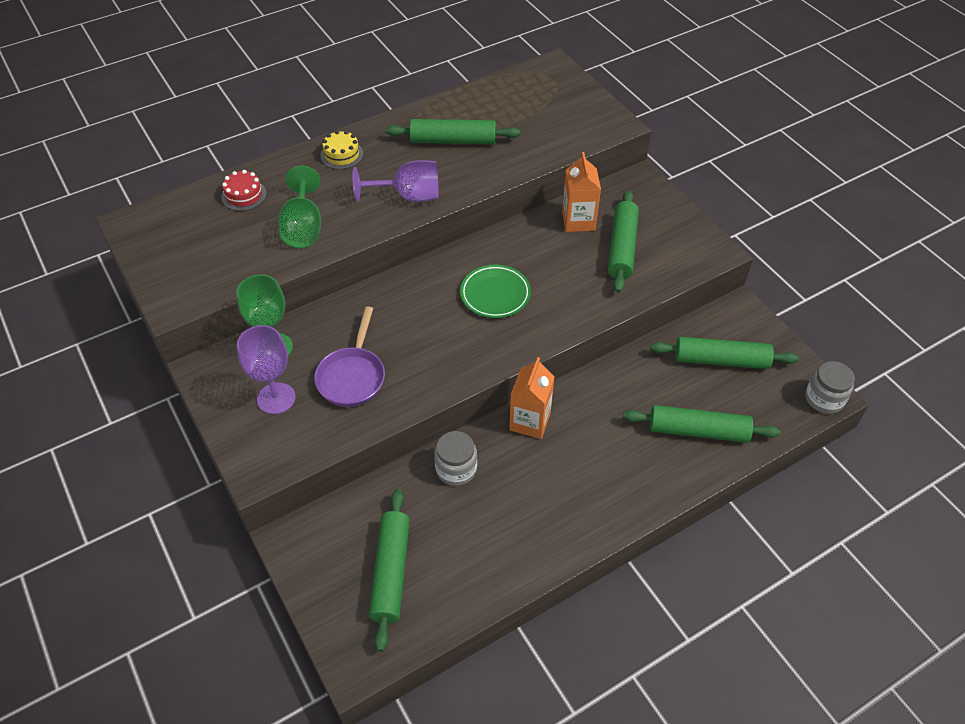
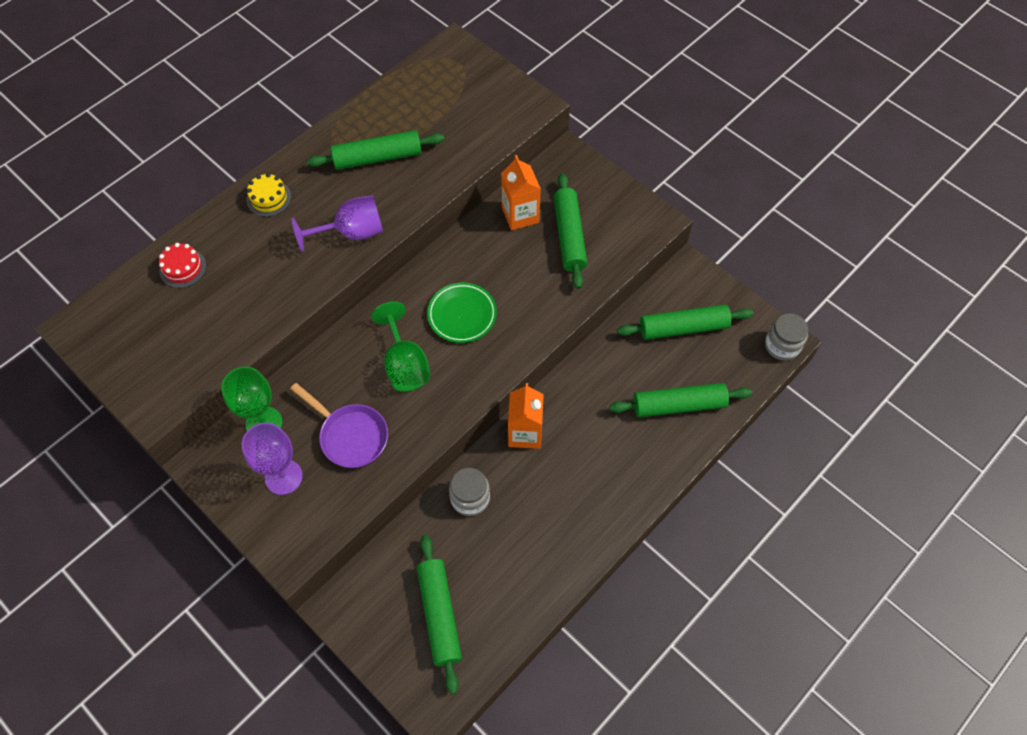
camera: 15 degrees left, 10 degrees up
green goblet [278,166,321,248] -> green goblet moved to [371,301,430,392]
purple pan [314,306,385,407] -> purple pan turned 45 degrees counterclockwise [290,383,388,468]

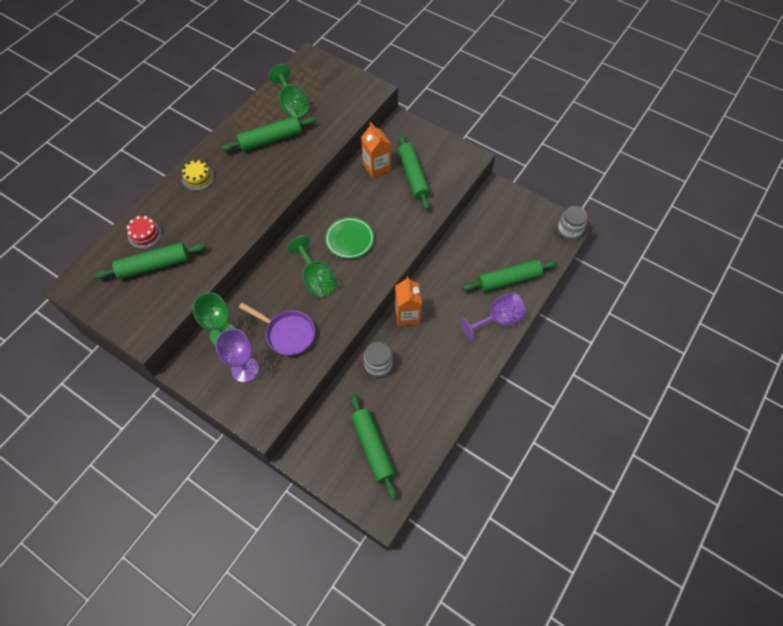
camera: 10 degrees left, 0 degrees up
purple goblet [292,195,383,252] -> purple goblet moved to [461,292,526,341]
green rolling pin [617,304,753,340] -> green rolling pin moved to [94,242,206,279]
none -> green goblet [269,64,309,118]

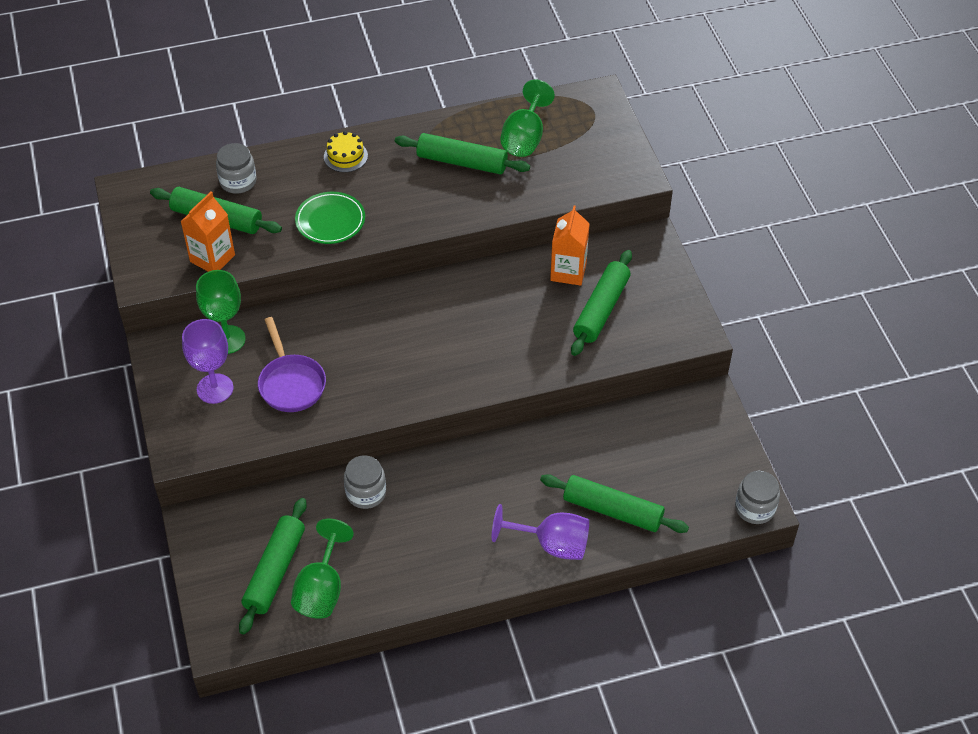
camera: 40 degrees right, 10 degrees down
red cake [127,216,162,249] -> grey jar [216,143,256,194]
green goblet [287,236,337,297] -> green goblet moved to [291,519,354,619]
green plate [325,217,374,259] -> green plate moved to [295,192,365,244]
orange carton [395,276,422,326] -> orange carton moved to [181,192,235,272]

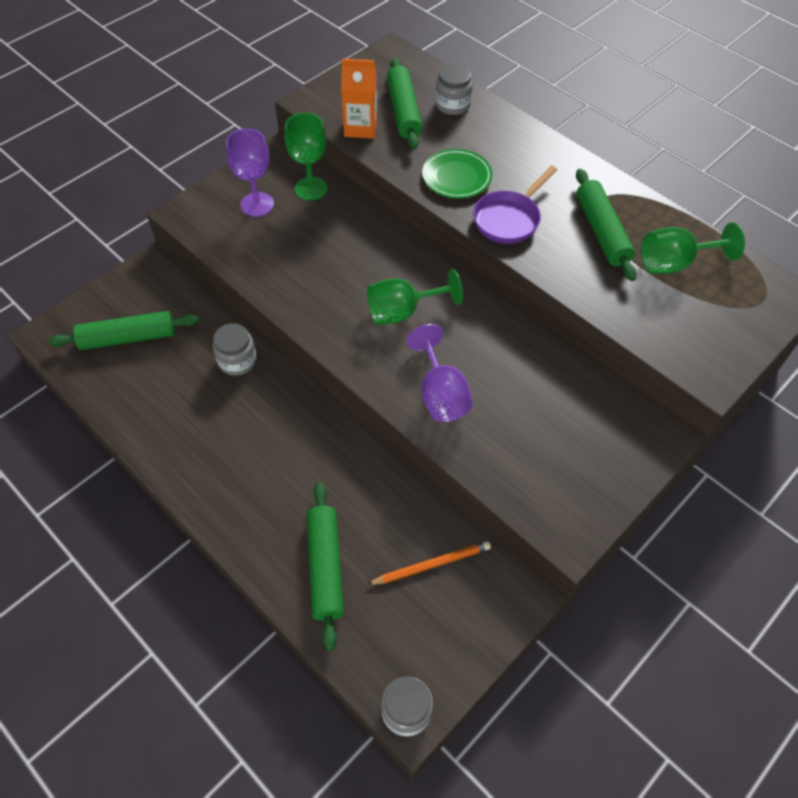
camera: 60 degrees right, 5 degrees up
purple pan [258,317,326,412] -> purple pan moved to [473,166,557,244]
green goblet [291,519,354,619] -> green goblet moved to [367,269,463,325]
yellow cake [324,131,368,172] -> none
purple goblet [492,504,589,560] -> purple goblet moved to [406,324,473,422]
orange carton [550,206,590,286] -> none
green rolling pin [571,250,632,356] -> none
none -> orange pencil [367,541,491,585]

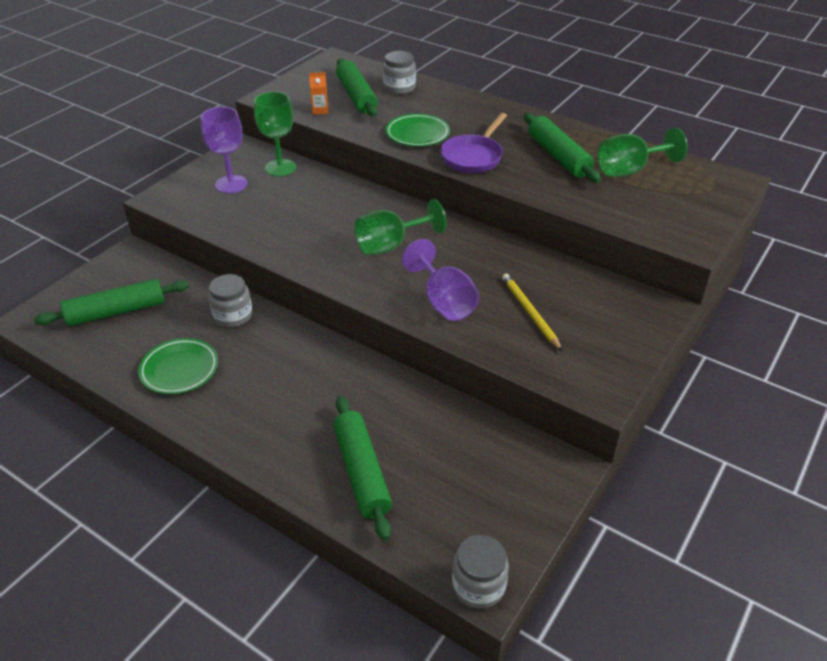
camera: 10 degrees left, 15 degrees down
orange carton [341,59,377,139] -> orange carton [309,72,328,115], size x0.56
orange pencil [367,541,491,585] -> none
none -> green plate [138,338,218,394]
none -> yellow pencil [502,274,562,351]

